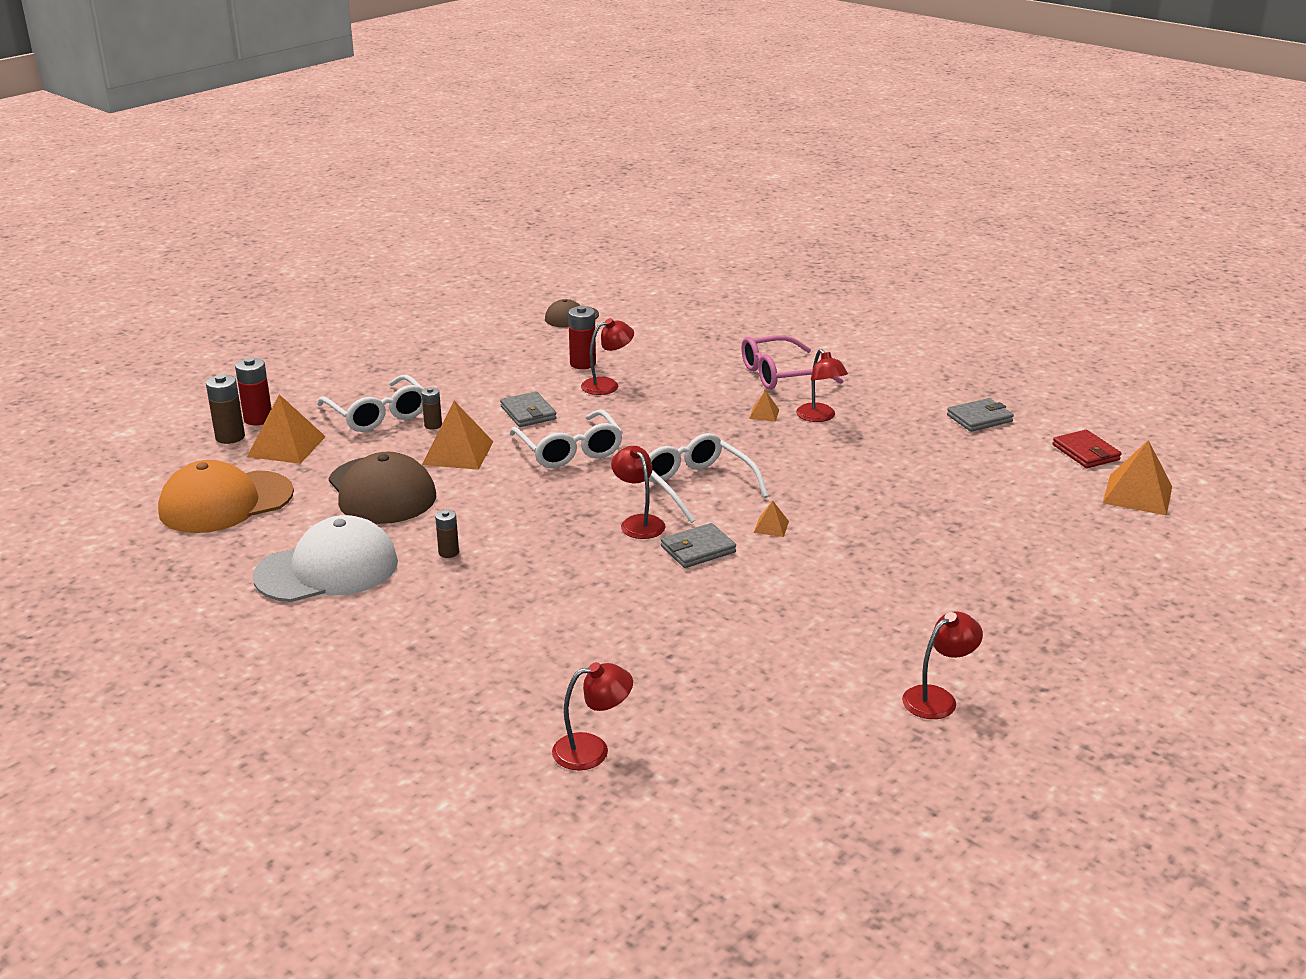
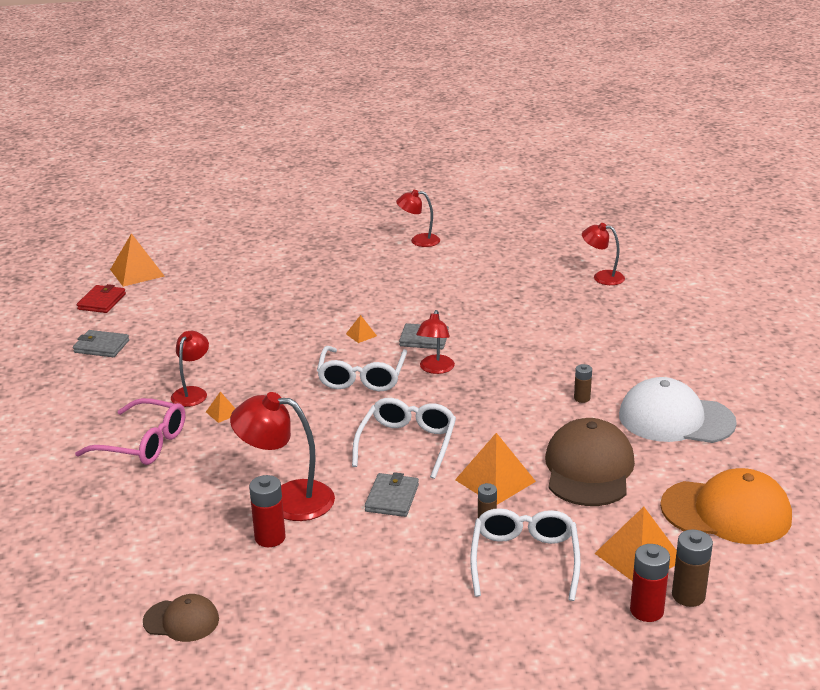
camera: 140 degrees left, 0 degrees up
red lamp [581,318,634,395] -> red lamp [230,392,335,521], size x1.60

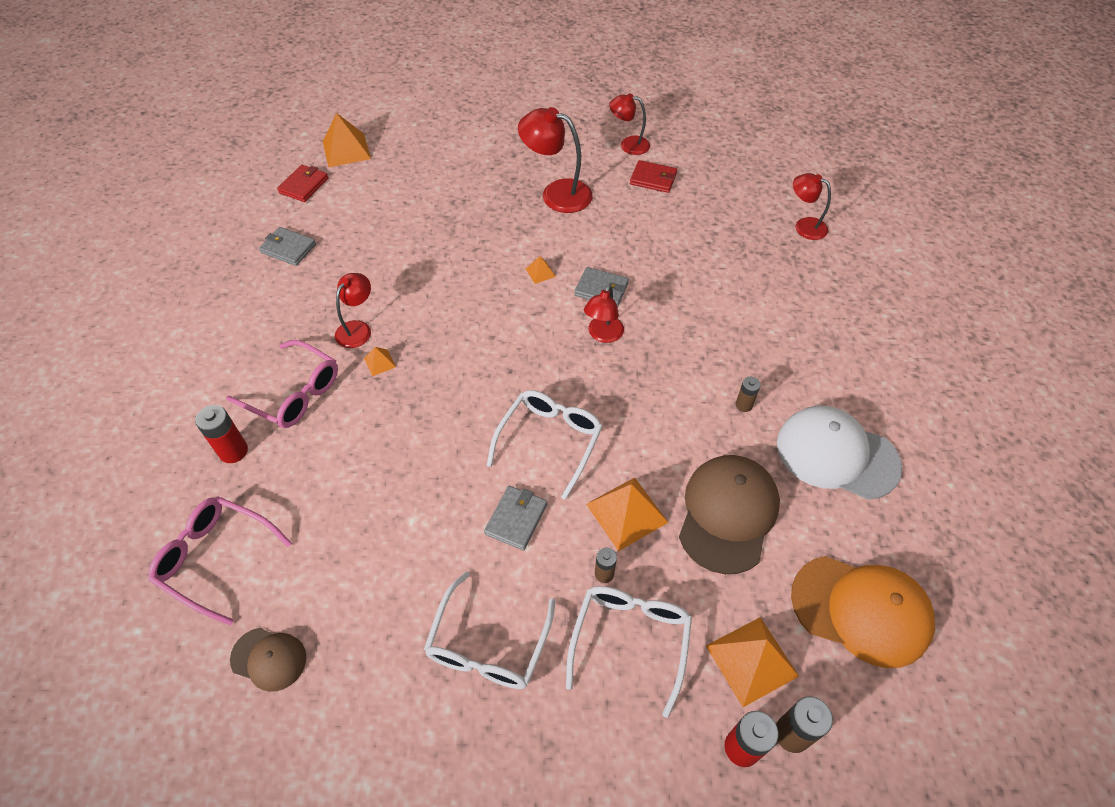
camera: 10 degrees right, 25 degrees up
red lamp [230,392,335,521] -> red lamp moved to [518,107,593,213]
red battery [249,475,286,547] -> red battery moved to [195,405,248,463]
white glasses [317,346,407,391] -> white glasses moved to [424,572,556,689]
none -> pink glasses [148,496,292,626]
none -> red wallet [630,160,677,193]

